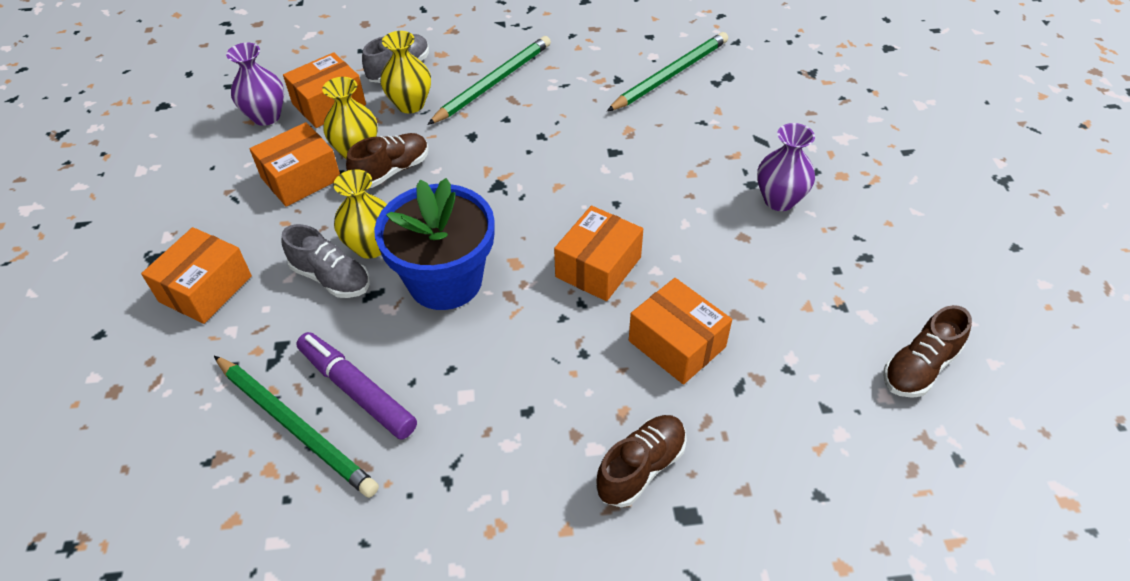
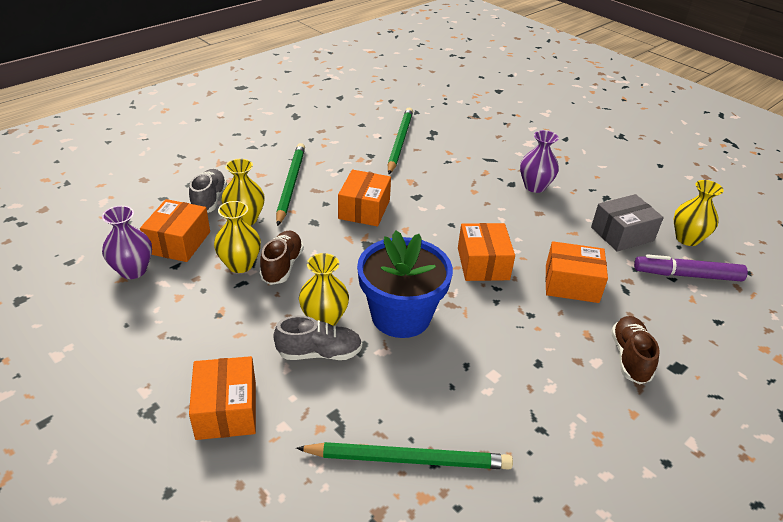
camera: 40 degrees left, 10 degrees down
orange box [250,122,340,207] -> orange box moved to [338,170,391,226]
purple marker [296,332,417,440] -> purple marker moved to [634,254,748,282]
brown shoe [883,305,972,398] -> yellow vase [674,180,724,246]
none -> grey box [591,194,664,252]

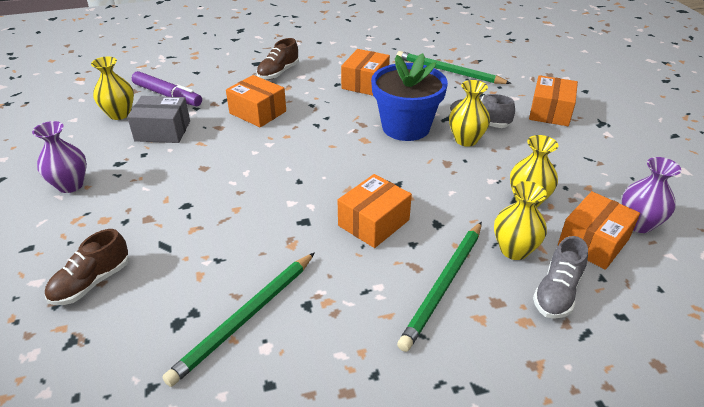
camera: 150 degrees left, 0 degrees up
brown shoe [260,231,304,285] -> brown shoe moved to [45,229,129,305]
orange box [458,223,515,281] -> orange box moved to [341,49,390,96]
purple vase [520,130,559,193] -> purple vase moved to [32,121,87,193]

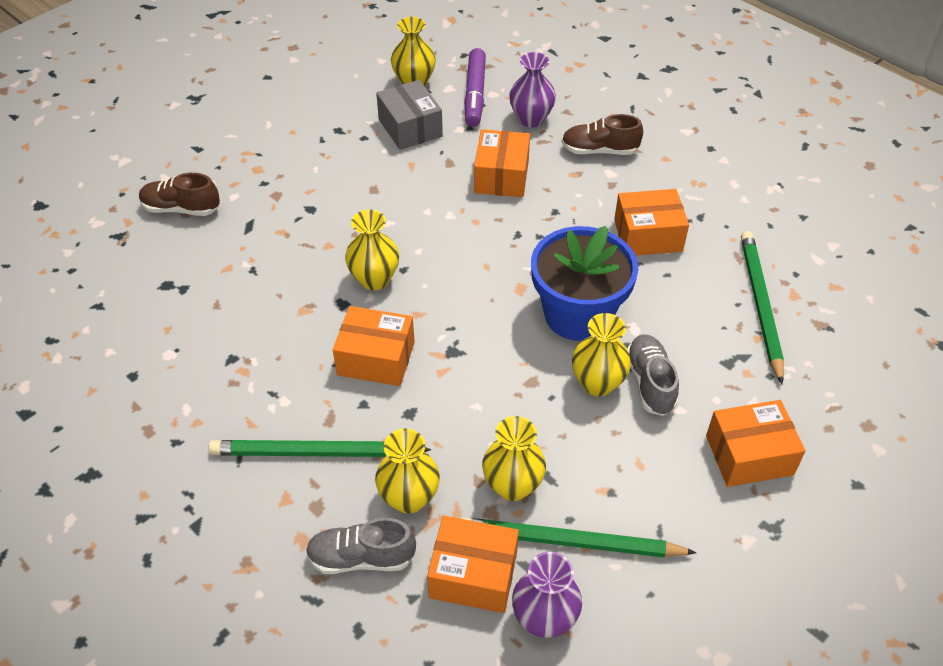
camera: 60 degrees right, 10 degrees up
purple vase [32,121,87,193] -> purple vase moved to [509,52,556,128]
green pencil [163,252,315,387] -> green pencil moved to [461,517,696,557]
none -> yellow vase [345,209,399,290]

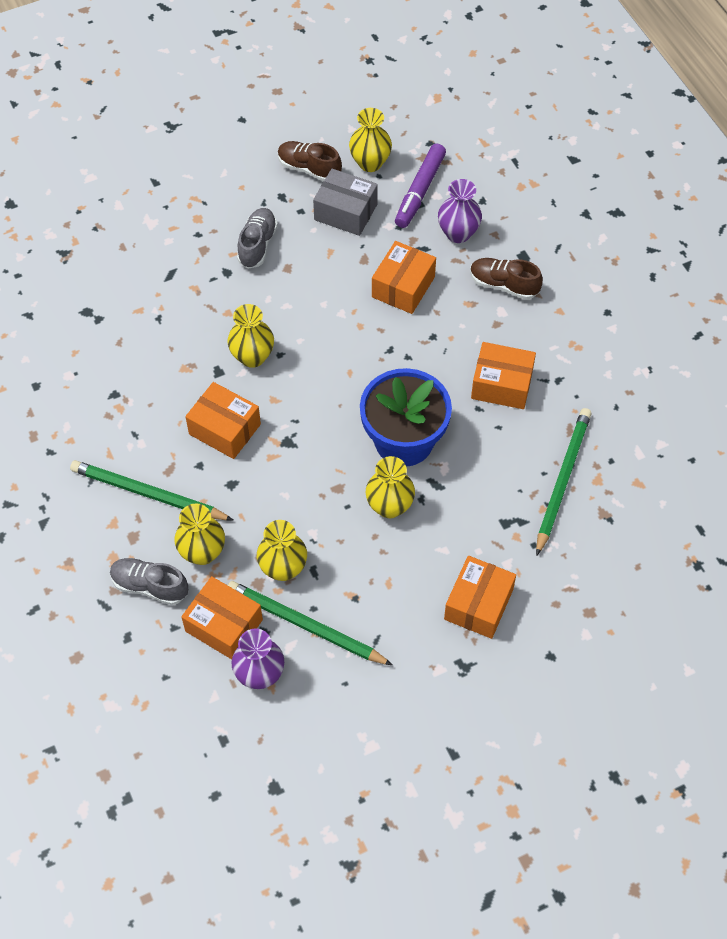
camera: 20 degrees right, 10 degrees up
brown shoe [139,173,220,216] -> brown shoe moved to [278,141,342,182]
grey box [376,80,443,150] -> grey box turned 60 degrees counterclockwise [313,169,378,236]
grey shoe [627,335,679,416] -> grey shoe moved to [237,208,278,269]
orange box [706,400,805,487] -> orange box turned 75 degrees counterclockwise [444,556,516,639]

